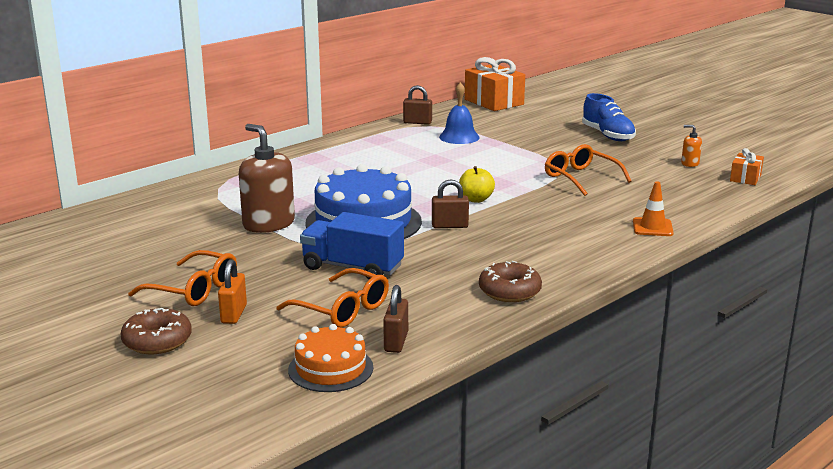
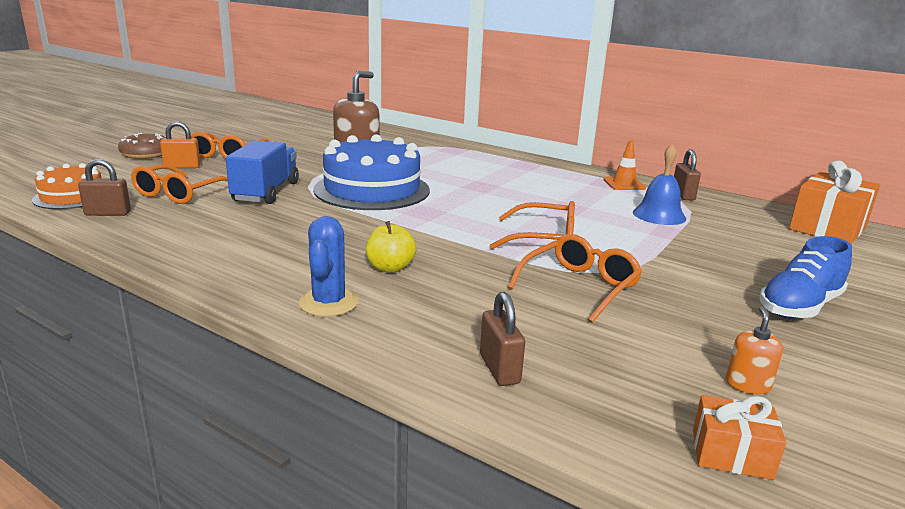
camera: 75 degrees right, 0 degrees up
brown padlock [432,179,469,228] -> brown padlock moved to [480,292,525,386]
yellow apple [459,166,495,203] -> yellow apple moved to [366,221,416,273]
brown donut [479,261,542,302] -> none
orange traffic cone [633,181,674,236] -> orange traffic cone moved to [604,141,646,190]
none -> blue cactus [299,216,358,317]
none -> orange glasses [489,201,575,249]

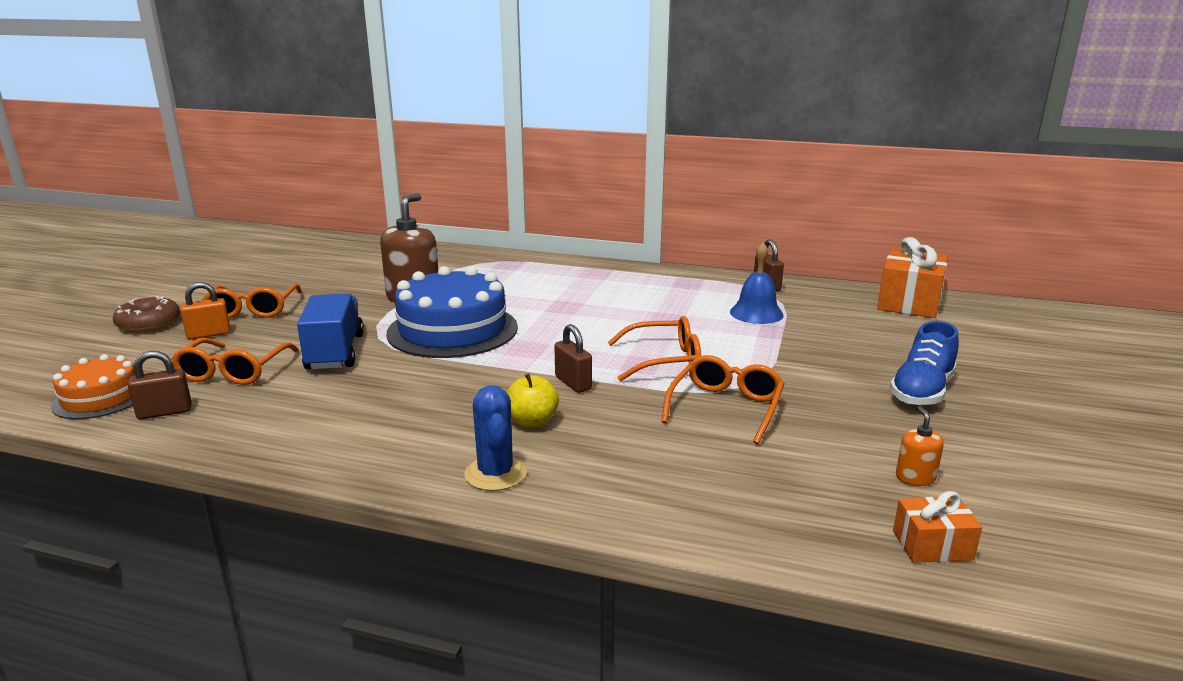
camera: 15 degrees left, 0 degrees up
brown padlock [480,292,525,386] -> brown padlock moved to [554,324,592,393]
orange traffic cone [604,141,646,190] -> none

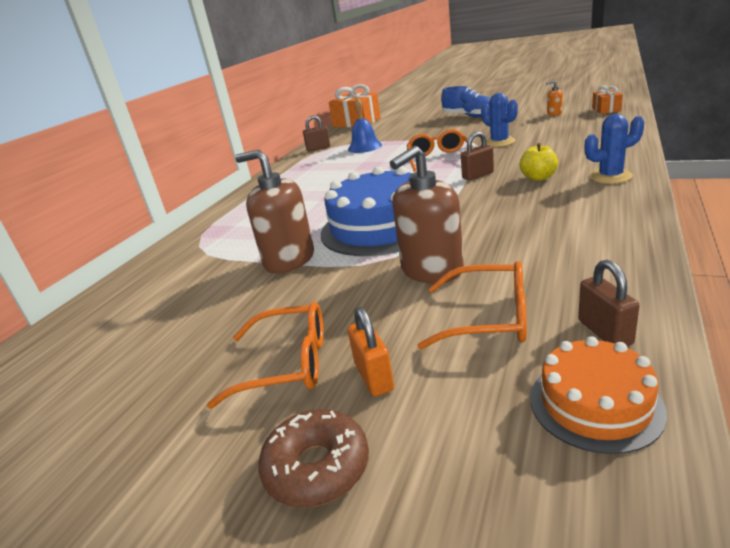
camera: 80 degrees left, 5 degrees up
blue truck [297,293,364,370] -> brown soap dispenser [390,145,464,284]
orange glasses [661,355,785,444] -> blue cactus [481,93,518,147]

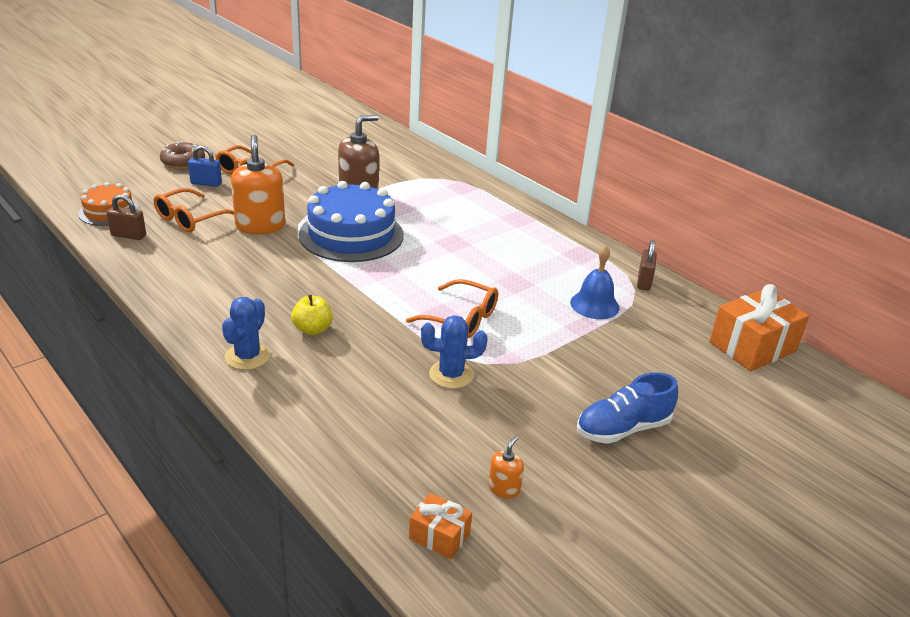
camera: 110 degrees right, 5 degrees up
orange padlock [348,307,394,397] -> blue padlock [188,146,222,187]
brown soap dispenser [390,145,464,284] -> orange soap dispenser [231,135,285,234]
brown padlock [461,132,494,180] -> none

